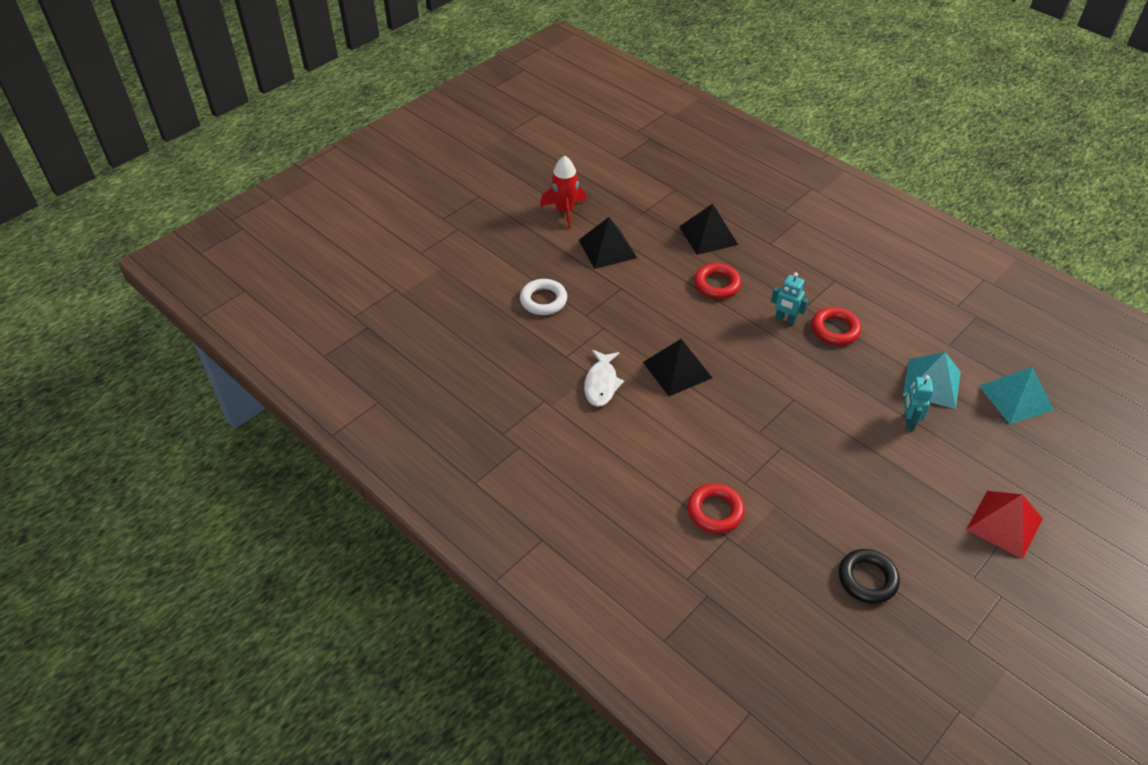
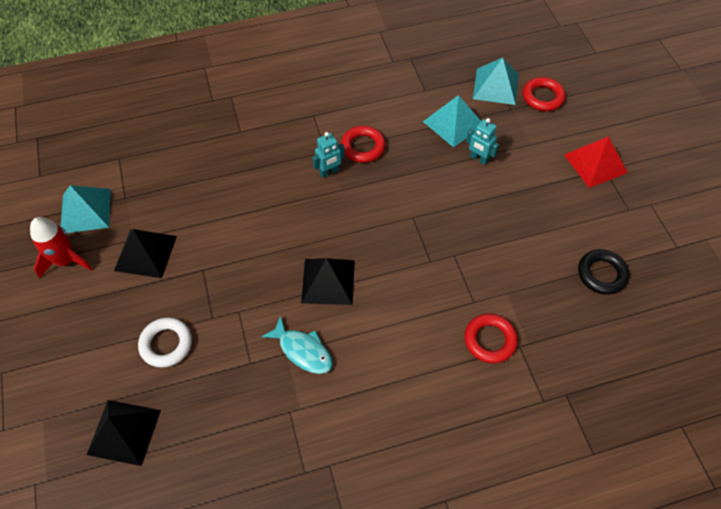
camera: 60 degrees left, 10 degrees up
white fish [584,350,624,407] -> turquoise fish [261,316,332,374]
black pyramid [679,204,738,255] -> black pyramid moved to [87,400,161,466]
red ring [694,263,741,299] -> red ring moved to [523,77,566,111]
none -> turquoise pyramid [60,185,111,233]

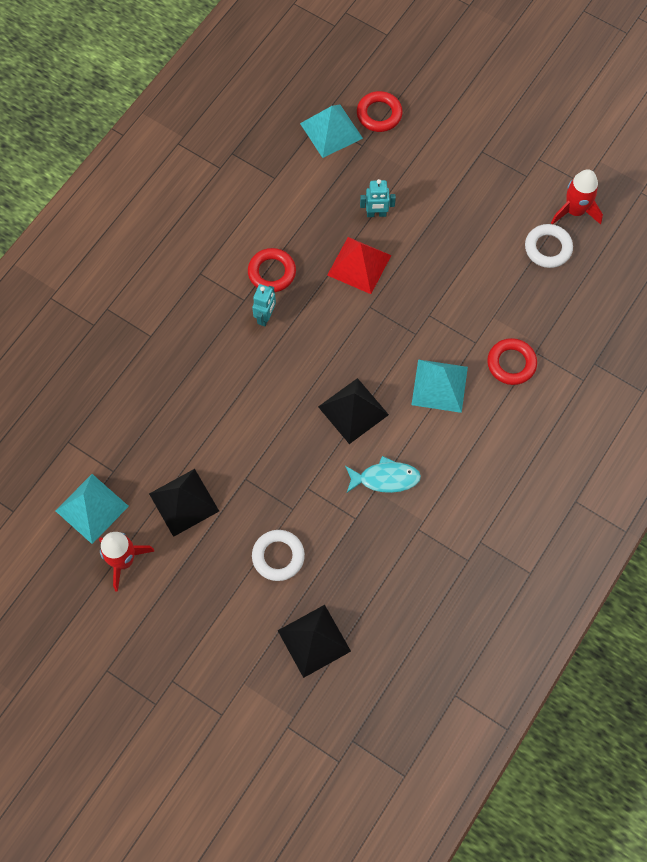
camera: 40 degrees left, 10 degrees up
turquoise pyramid [423,95,481,147] -> turquoise pyramid moved to [411,359,468,413]
red pyramid [564,137,628,188] -> red pyramid moved to [327,237,391,294]
black ring [578,249,630,295] -> white ring [525,224,573,268]
none -> red rocket [551,169,603,225]

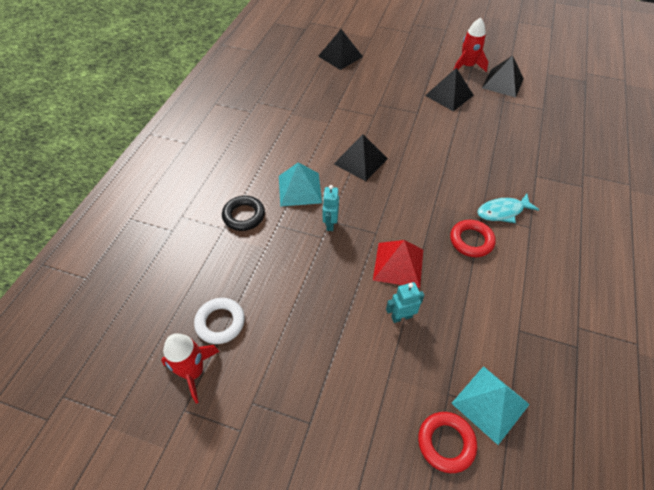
camera: 165 degrees right, 15 degrees down
turquoise pyramid [55,474,129,544] -> black pyramid [482,56,524,98]
turquoise robot [252,284,276,326] -> turquoise robot moved to [322,185,339,231]
white ring [252,530,305,581] -> none
turquoise fish [345,456,421,493] -> turquoise fish moved to [477,194,539,223]
red ring [487,338,537,385] -> black ring [222,196,265,231]

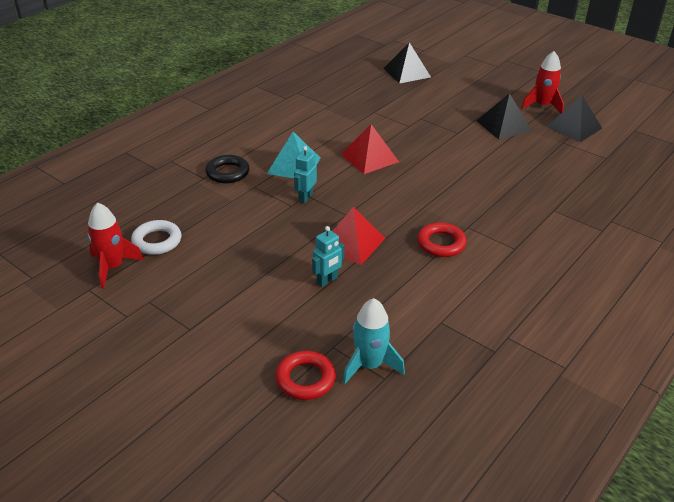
camera: 20 degrees right, 15 degrees down
black pyramid [334,134,388,181] -> red pyramid [341,124,399,174]
turquoise robot [386,282,424,323] -> turquoise robot turned 135 degrees clockwise [312,226,345,287]
turquoise pyramid [451,366,530,445] -> turquoise rocket [343,298,405,385]
turquoise fish [477,194,539,223] -> none

